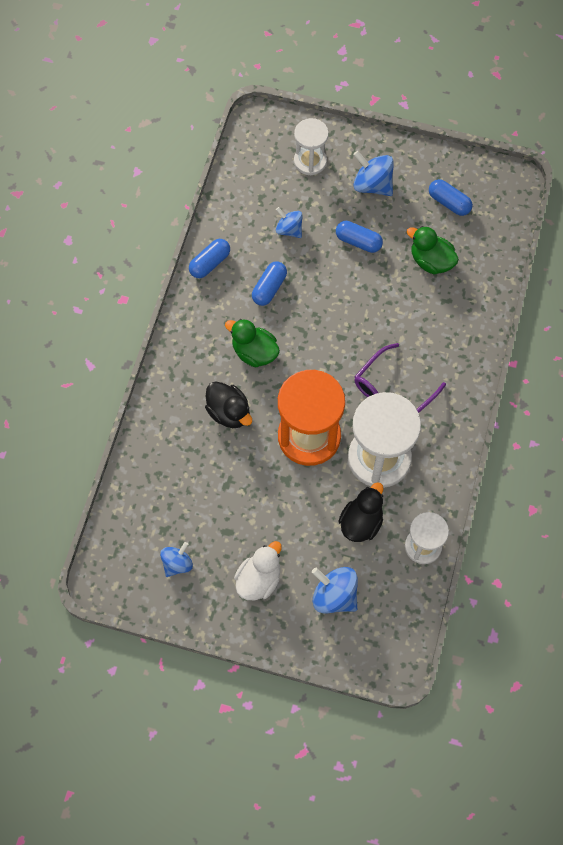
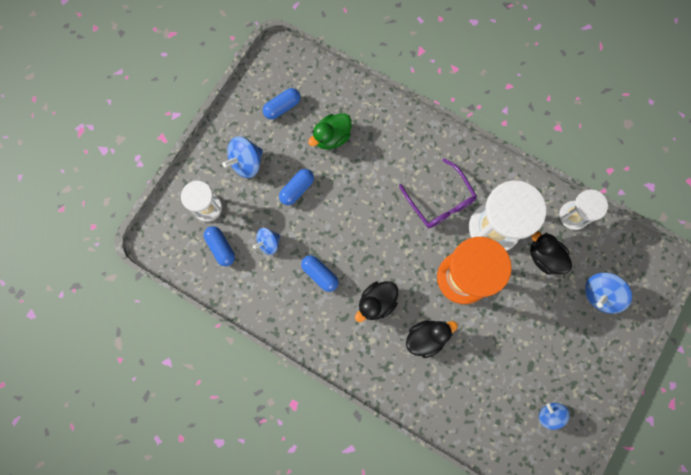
camera: 75 degrees left, 10 degrees up
blue capsule [189,239,230,278] -> blue capsule moved to [204,226,235,266]
green duck [225,319,280,367] -> black duck [355,281,398,322]
white duck [234,541,282,600] -> none

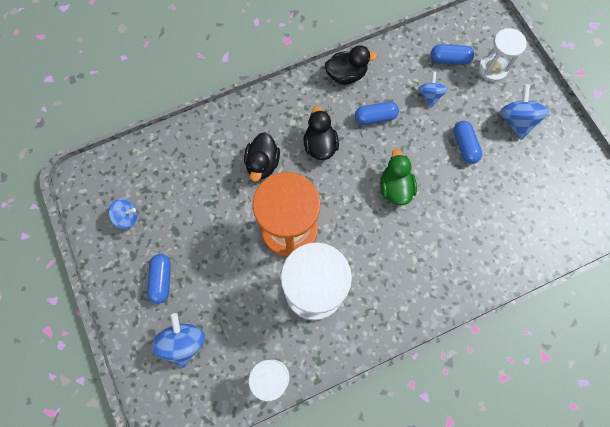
camera: 125 degrees right, 5 degrees down
blue capsule [263,88,300,120] -> blue capsule moved to [147,254,171,304]
green duck [308,113,352,150] -> green duck moved to [380,149,417,205]
purple glasses [399,159,477,228] -> none
black duck [530,231,572,275] -> black duck moved to [325,45,378,85]

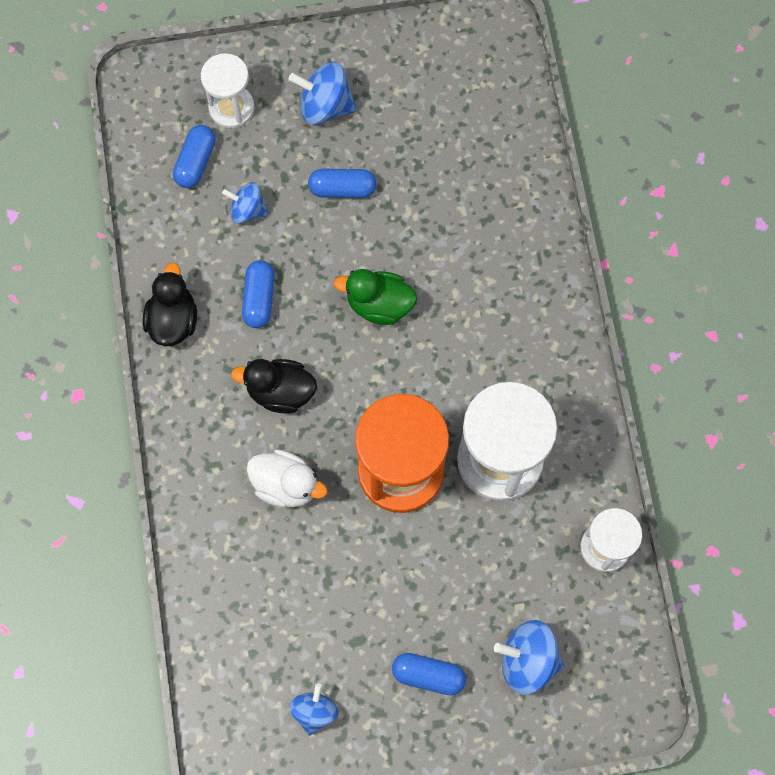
camera: 75 degrees left, 0 degrees up
black duck [244,132,280,182] -> white duck [246,449,327,508]

